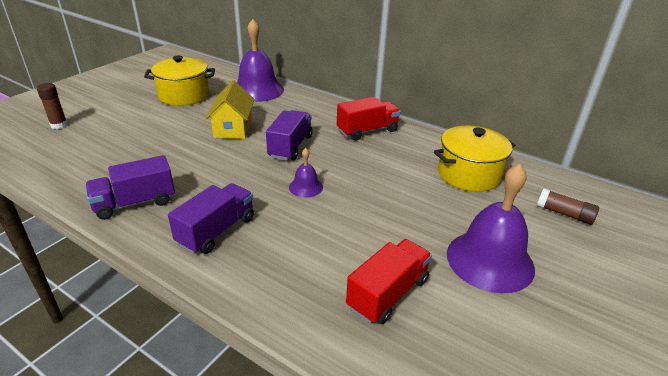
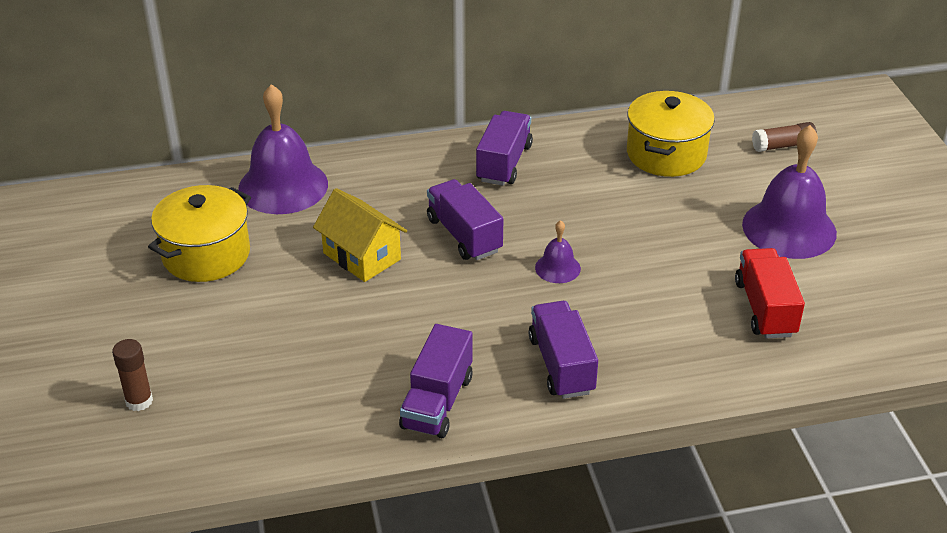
camera: 45 degrees left, 5 degrees up
red truck [337,97,401,141] -> purple truck [476,111,533,186]

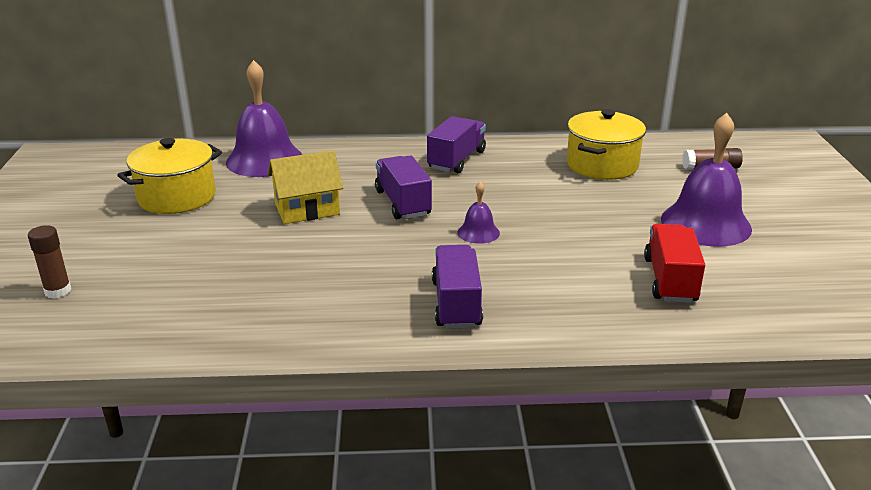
camera: 10 degrees right, 10 degrees down
yellow house [313,188,407,282] -> yellow house turned 75 degrees counterclockwise [268,150,343,224]
purple truck [399,324,473,438] -> none

